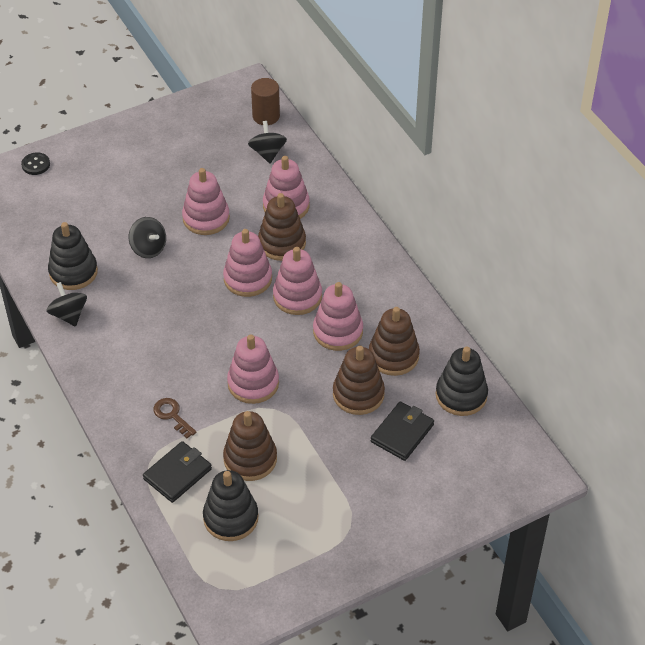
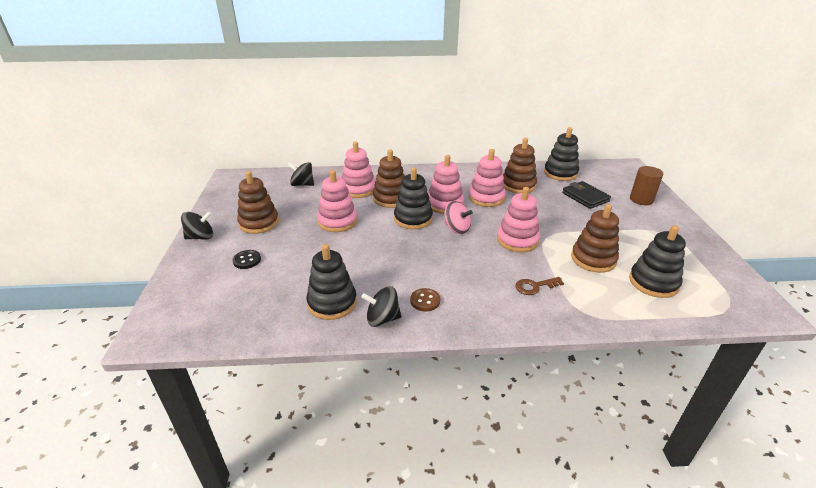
camera: 65 degrees left, 15 degrees down
black button [21,152,50,175] -> black button moved to [232,250,261,269]
black spinning top [129,217,166,258] -> black spinning top moved to [181,211,213,239]
black wallet [143,441,212,503] -> none
pink stacking toy [223,229,272,297] -> black stacking toy [394,167,433,229]
brown cylinder [251,78,280,125] -> brown cylinder moved to [630,166,663,205]
brown stacking toy [333,346,385,415] -> brown stacking toy moved to [237,171,279,234]
none -> brown button [410,288,440,312]
none -> pink spinning top [444,201,473,234]

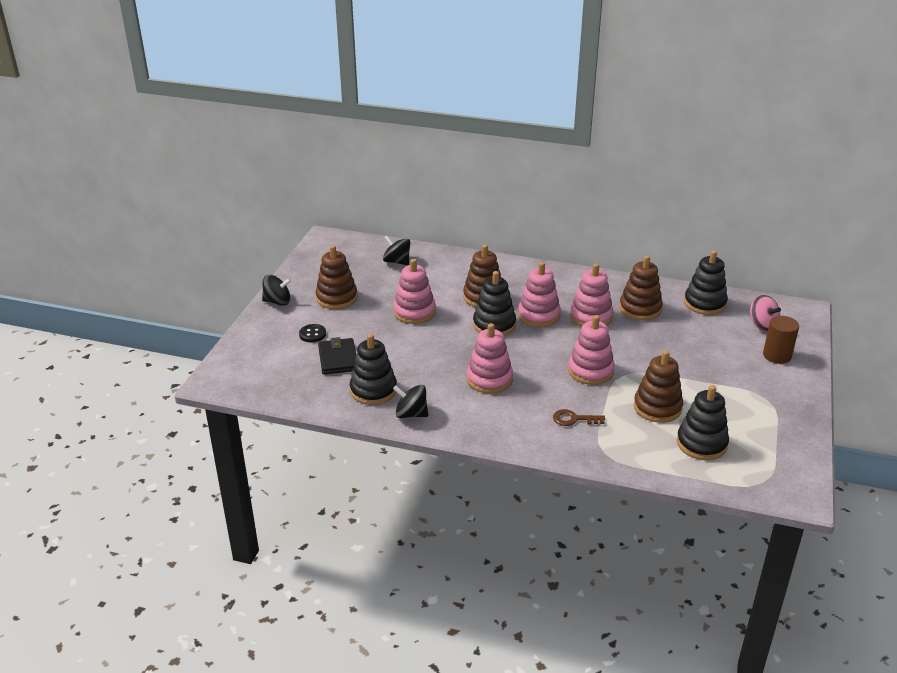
camera: 20 degrees right, 0 degrees up
pink stacking toy [342,141,376,198] -> pink stacking toy moved to [467,323,513,394]
brown button [410,288,440,312] -> none
pink spinning top [444,201,473,234] -> pink spinning top moved to [750,295,781,331]
black wallet [562,181,611,209] -> black wallet moved to [318,337,356,375]

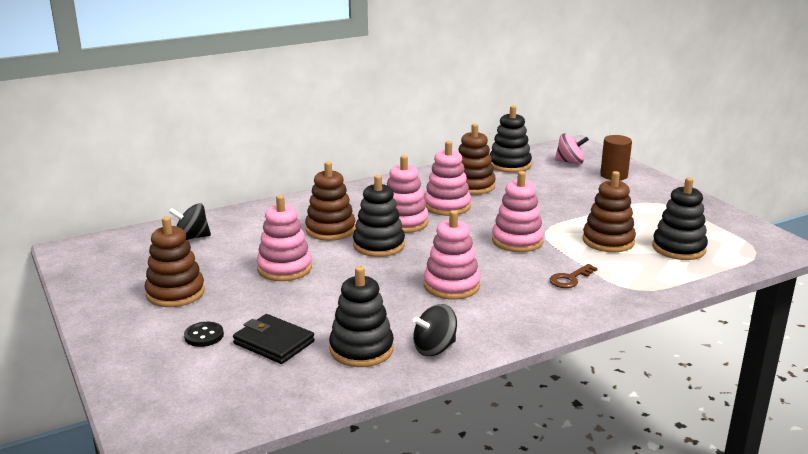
camera: 45 degrees left, 10 degrees down
black spinning top [262,275,291,306] -> none

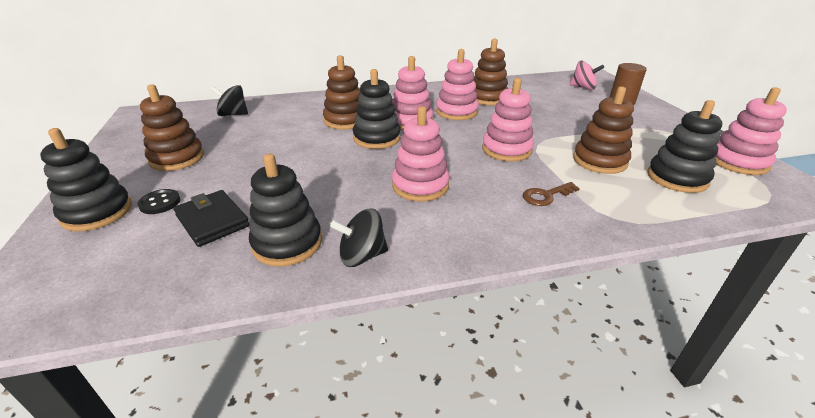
camera: 15 degrees right, 10 degrees up
pink stacking toy [257,195,312,281] -> pink stacking toy moved to [715,87,787,175]
black stacking toy [490,105,532,173] -> black stacking toy moved to [40,128,132,232]

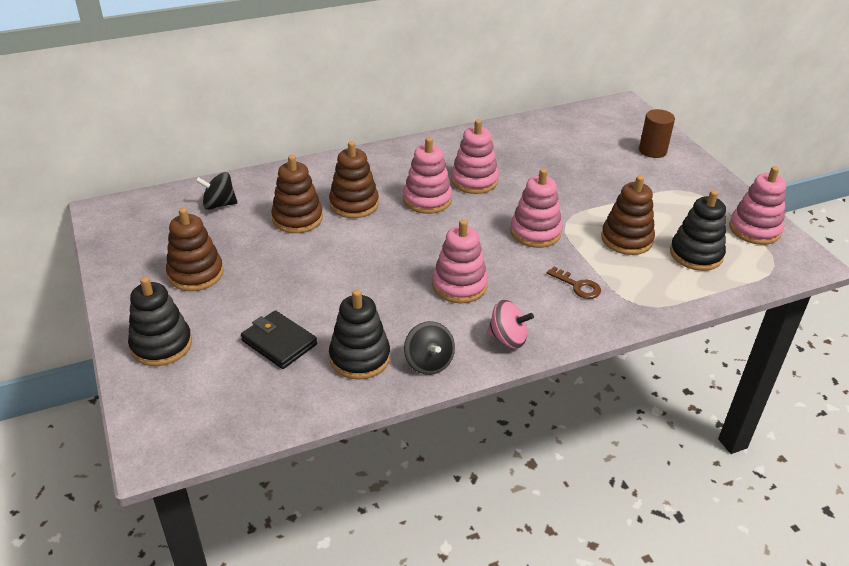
camera: 10 degrees left, 5 degrees up
black button [137,189,180,214] -> none
black spinning top [330,208,388,267] -> black spinning top turned 90 degrees counterclockwise [404,321,455,375]
black stacking toy [353,69,401,149] -> none
brown stacking toy [473,38,508,105] -> brown stacking toy moved to [271,155,323,233]
brown key [523,182,580,206] -> brown key turned 105 degrees counterclockwise [547,266,601,299]
pink spinning top [570,61,604,90] -> pink spinning top moved to [487,299,534,349]

